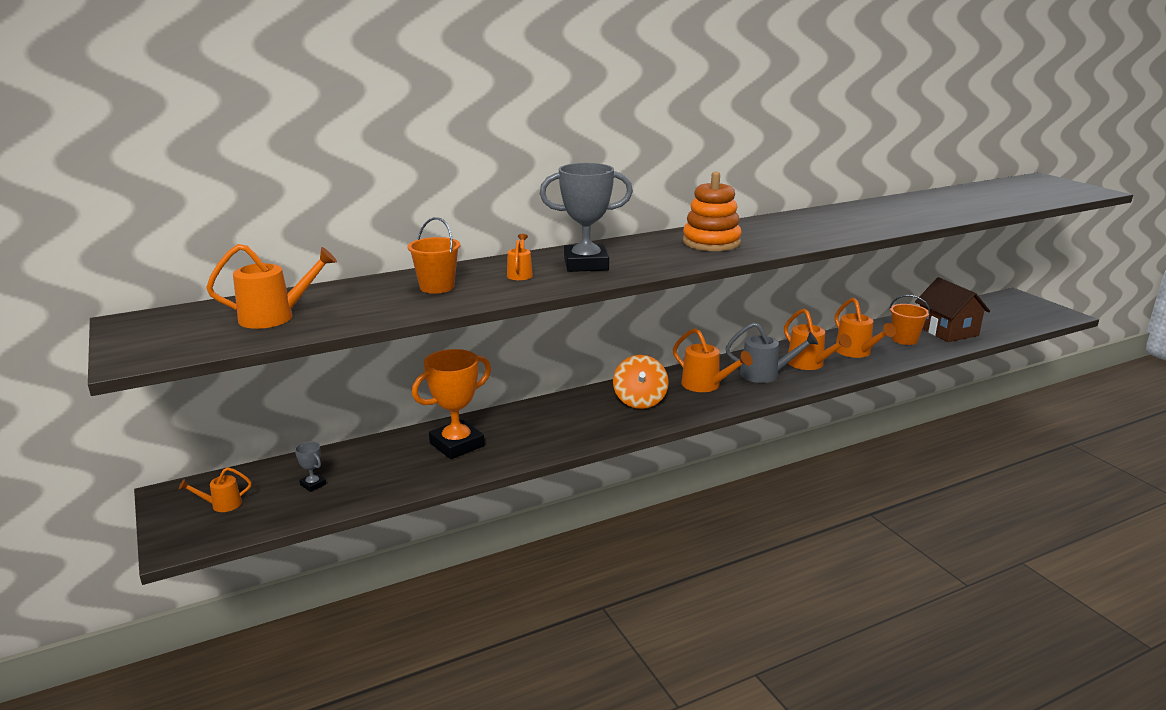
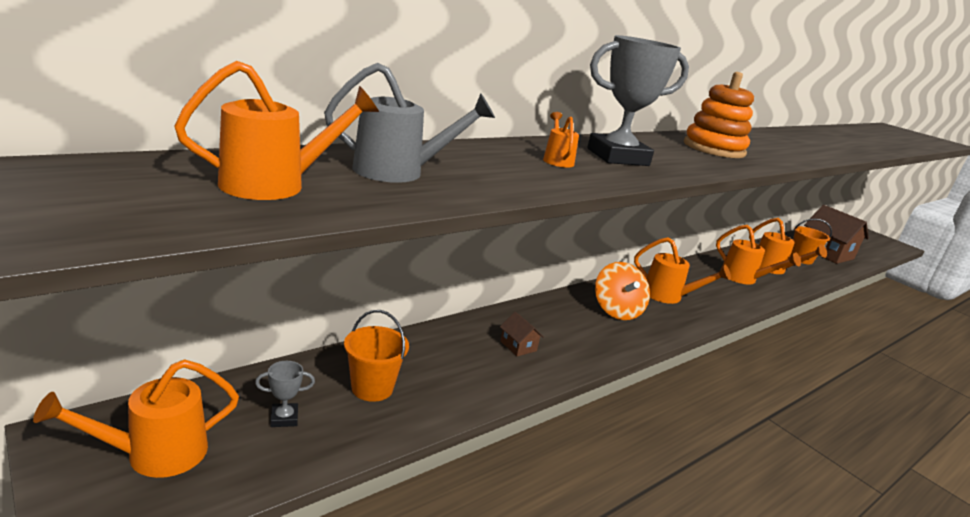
camera: 15 degrees left, 0 degrees up
orange watering can [179,467,252,512] -> orange watering can [33,359,239,478], size x1.76
grey trophy [295,441,326,492] -> grey trophy turned 45 degrees counterclockwise [255,361,315,427]
orange bucket [407,217,460,294] -> orange bucket moved to [344,310,409,402]
orange trophy [412,349,491,459] -> none
grey watering can [725,322,818,383] -> grey watering can moved to [324,63,495,183]
none -> brown house [500,312,544,356]

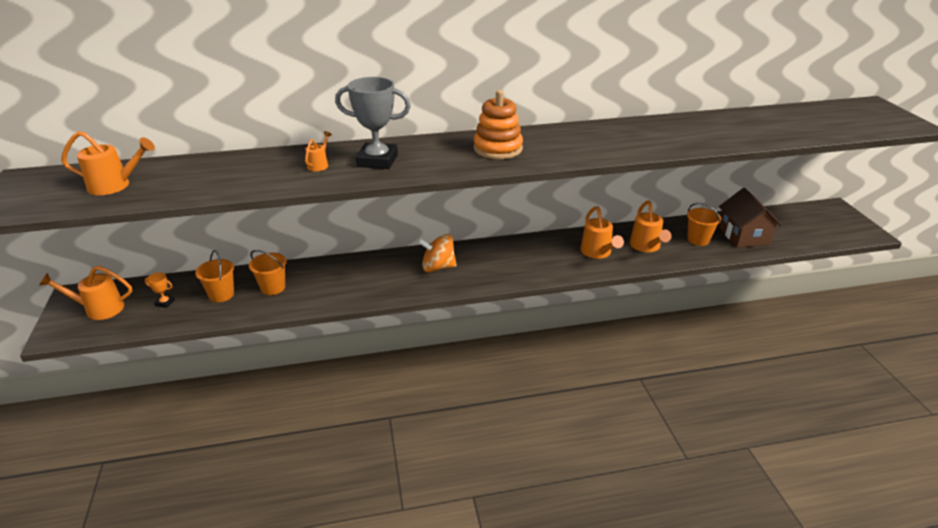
camera: 30 degrees right, 10 degrees up
grey trophy [255,361,315,427] -> orange trophy [145,272,175,308]
grey watering can [324,63,495,183] -> none
brown house [500,312,544,356] -> none
orange spinning top [595,262,650,320] -> orange spinning top turned 75 degrees clockwise [418,234,457,272]
orange watering can [634,237,731,304] -> none
none -> orange bucket [249,250,287,295]

